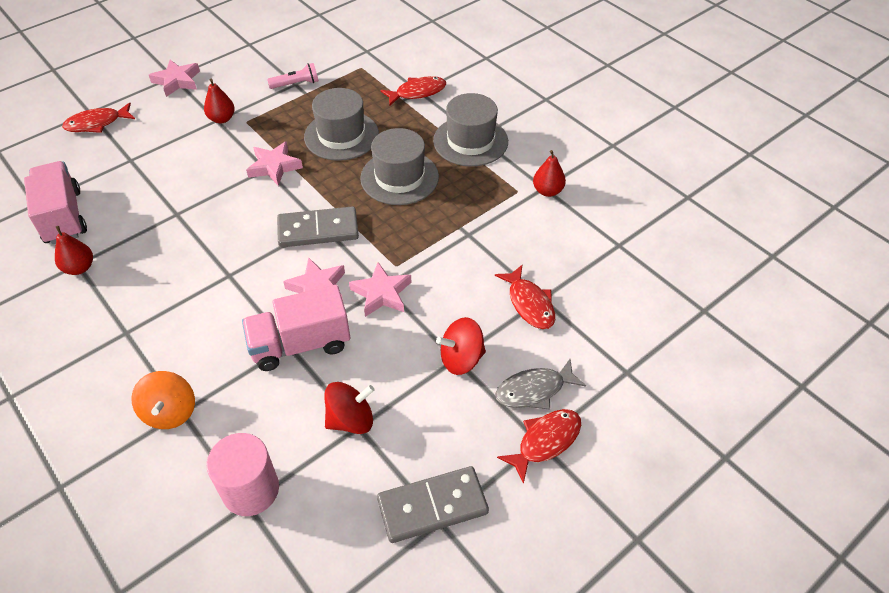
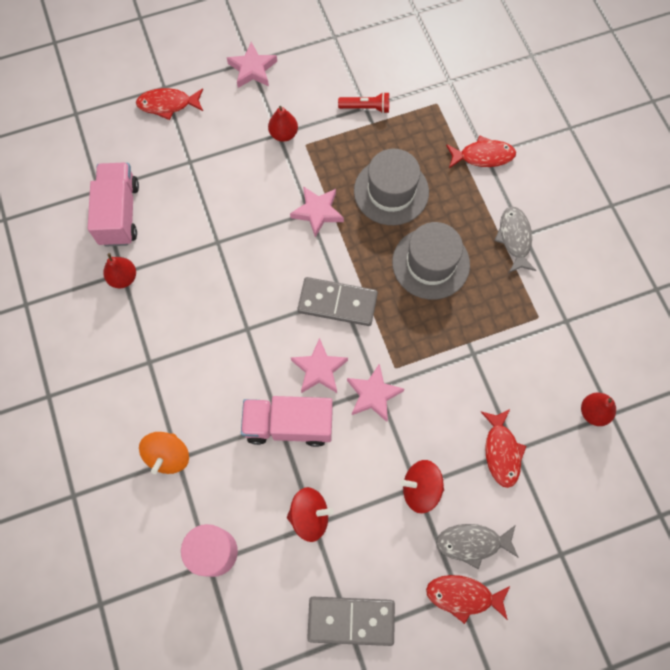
camera: 20 degrees right, 20 degrees up
pink flashlight [267,63,319,89] -> red flashlight [338,92,389,114]
grey hat [433,93,508,167] -> grey fish [494,206,537,273]
red fish [497,409,581,484] -> red fish turned 150 degrees counterclockwise [426,575,510,624]
red pear [533,150,566,197] -> red pear moved to [581,393,616,426]

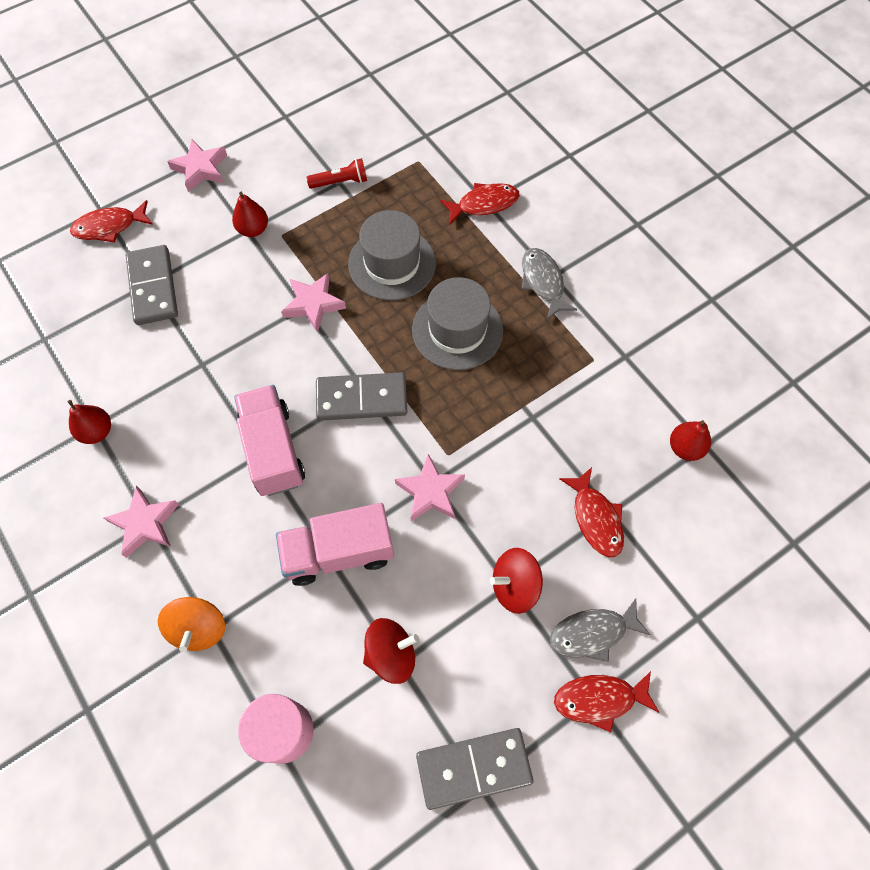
camera: 15 degrees left, 5 degrees down
pink truck [88,163,139,246] -> pink truck moved to [234,385,305,496]
pink star [291,338,348,393] -> pink star moved to [104,486,179,558]
none -> grey domino [125,245,178,325]

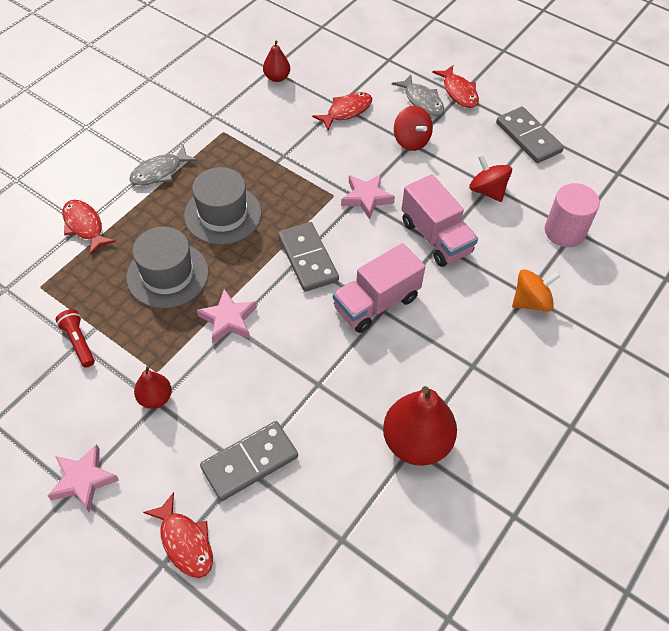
camera: 110 degrees left, 10 degrees down
red pear [68,400,111,444] -> red pear [383,386,457,466], size x1.92
pink star [104,486,179,558] -> none

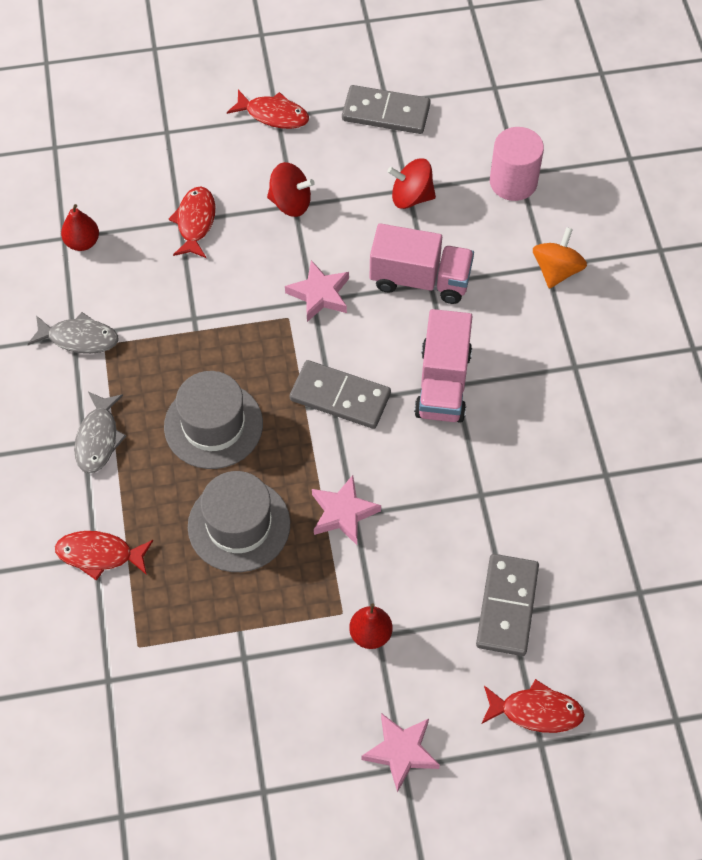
camera: 45 degrees left, 5 degrees up
red flashlight [56,309,95,368] -> none
red pear [383,386,457,466] -> none
grey fish [392,75,444,116] -> grey fish moved to [28,312,119,354]

